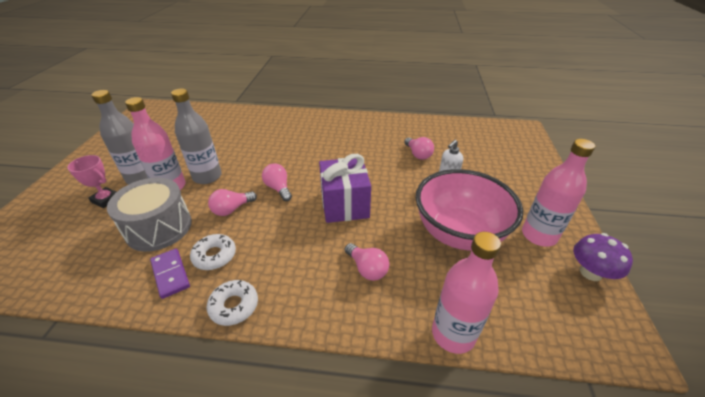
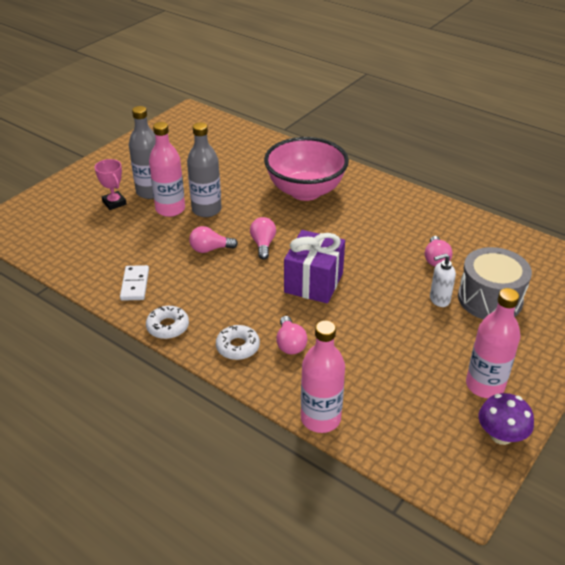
camera: 30 degrees right, 0 degrees up
grey drum [107,178,192,252] -> grey drum moved to [458,247,532,319]
purple domino [150,249,190,299] -> white domino [120,265,149,301]
white donut [190,234,236,270] -> white donut moved to [216,325,260,360]
pink bowl [415,169,523,251] -> pink bowl moved to [264,137,349,201]

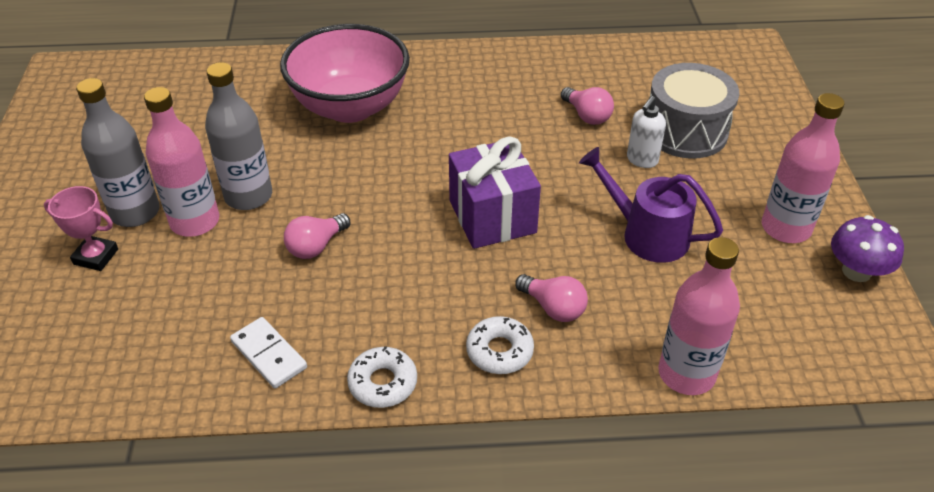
camera: 40 degrees left, 5 degrees up
pink light bulb [250,217,276,260] -> none
none -> purple watering can [579,147,723,263]

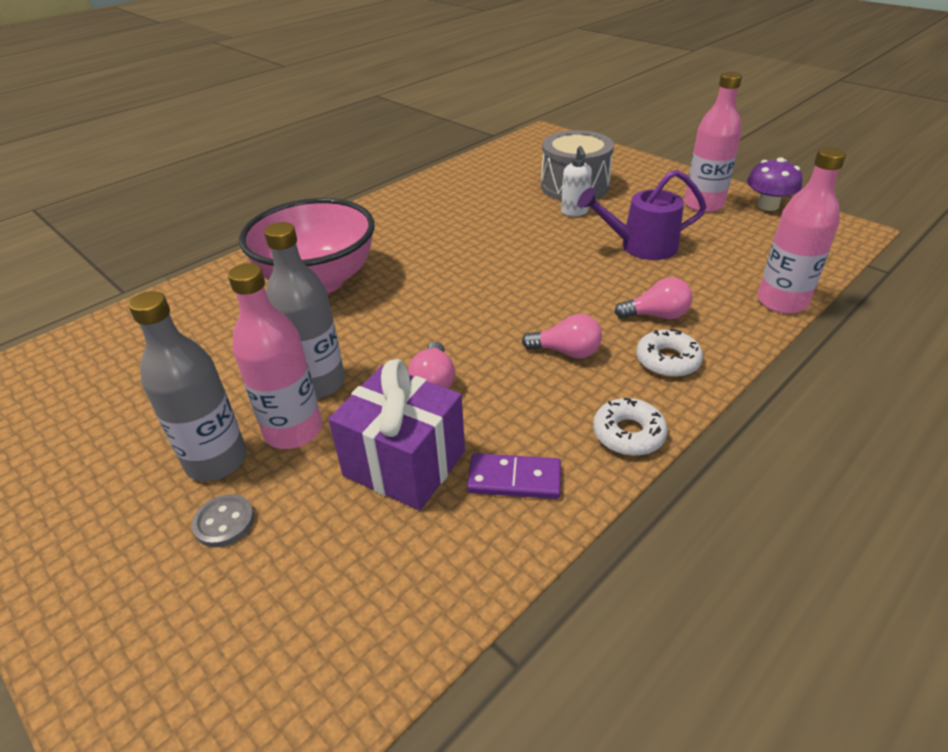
camera: 40 degrees left, 5 degrees down
pink trophy [44,186,118,271] -> grey button [192,494,254,547]
white domino [230,317,307,389] -> purple domino [467,453,561,499]
purple gift [449,136,541,249] -> purple gift moved to [328,359,465,510]
pink light bulb [561,87,614,125] -> pink light bulb moved to [522,314,602,359]

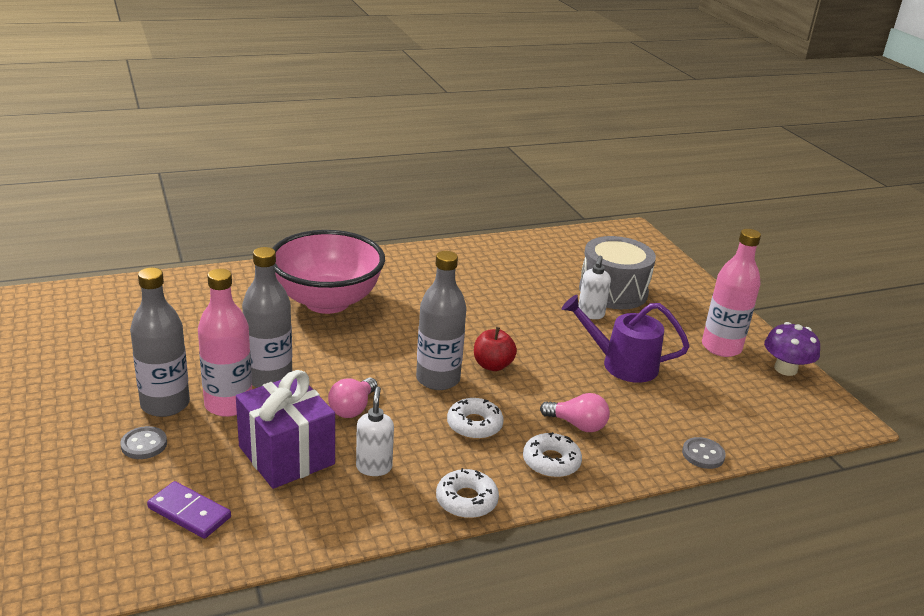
camera: 20 degrees right, 10 degrees down
purple domino [467,453,561,499] -> purple domino moved to [147,481,231,539]
pink light bulb [522,314,602,359] -> white donut [447,398,504,439]
pink bottle [757,147,846,314] -> grey button [682,437,726,469]
none -> white soap dispenser [356,387,394,476]
none -> grey bottle [416,251,467,390]
none -> red apple [474,327,517,371]

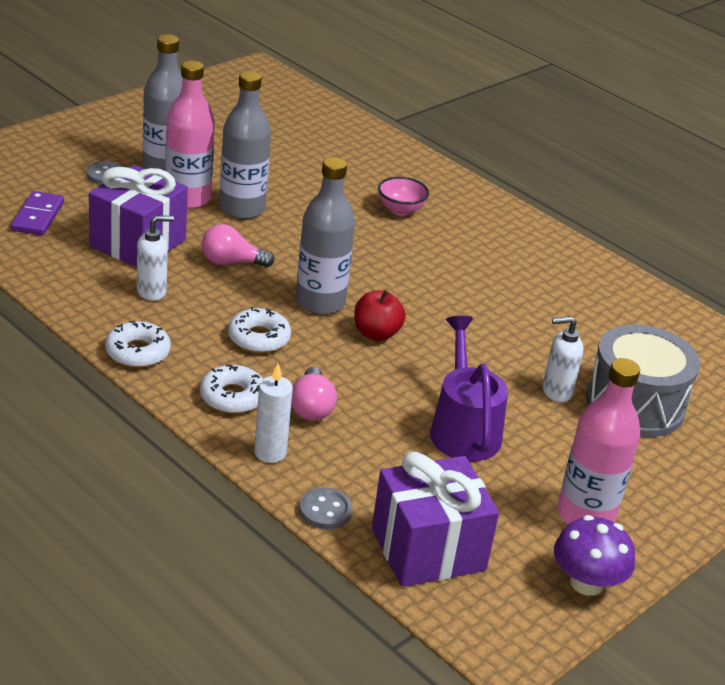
camera: 65 degrees right, 5 degrees up
pink bowl [272,230,385,314] -> pink bowl [378,177,429,216], size x0.40
none -> white candle [254,363,293,463]
none -> purple gift [372,452,499,587]

